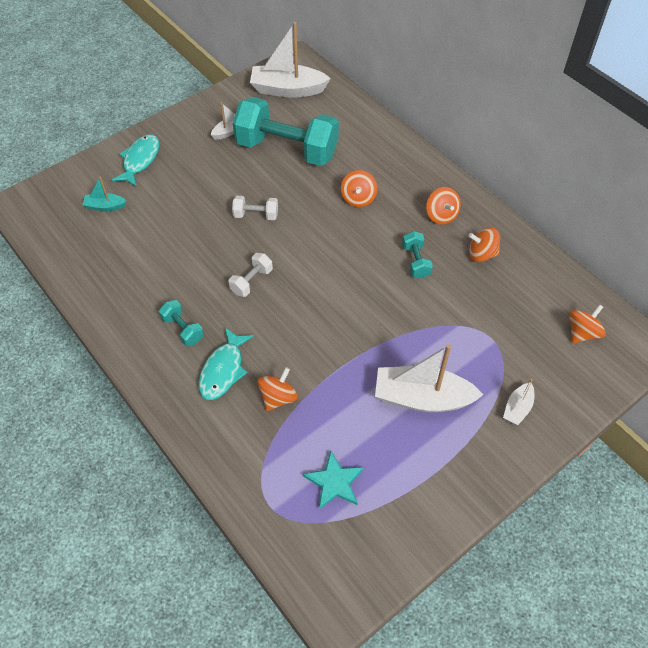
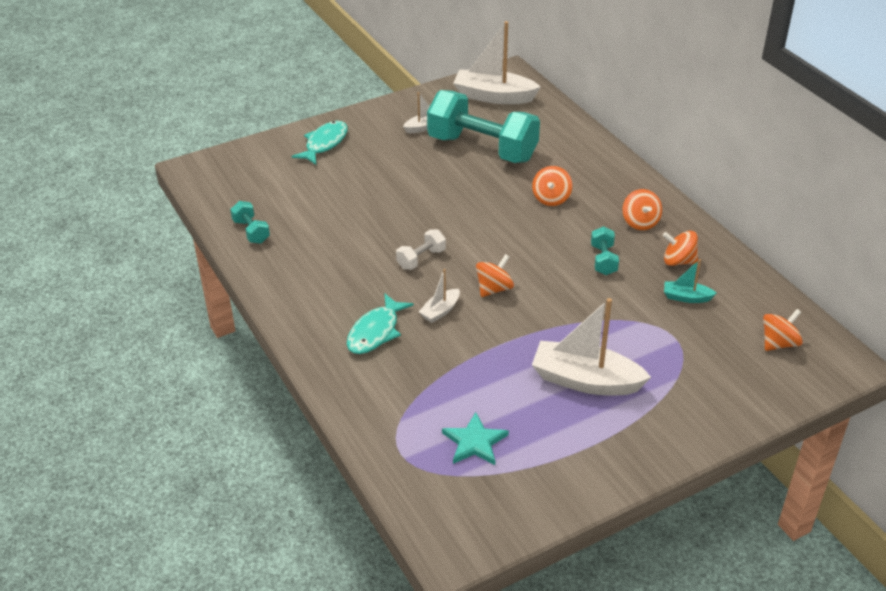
camera: 10 degrees right, 15 degrees down
turquoise boat [83,177,126,211] -> turquoise boat moved to [664,259,717,303]
turquoise dumbbell [159,300,204,346] -> turquoise dumbbell moved to [230,201,270,244]
white dumbbell [232,196,278,220] -> none
orange spinning top [258,367,298,411] -> orange spinning top moved to [476,254,514,297]
white boat [503,379,534,425] -> white boat moved to [419,269,460,323]

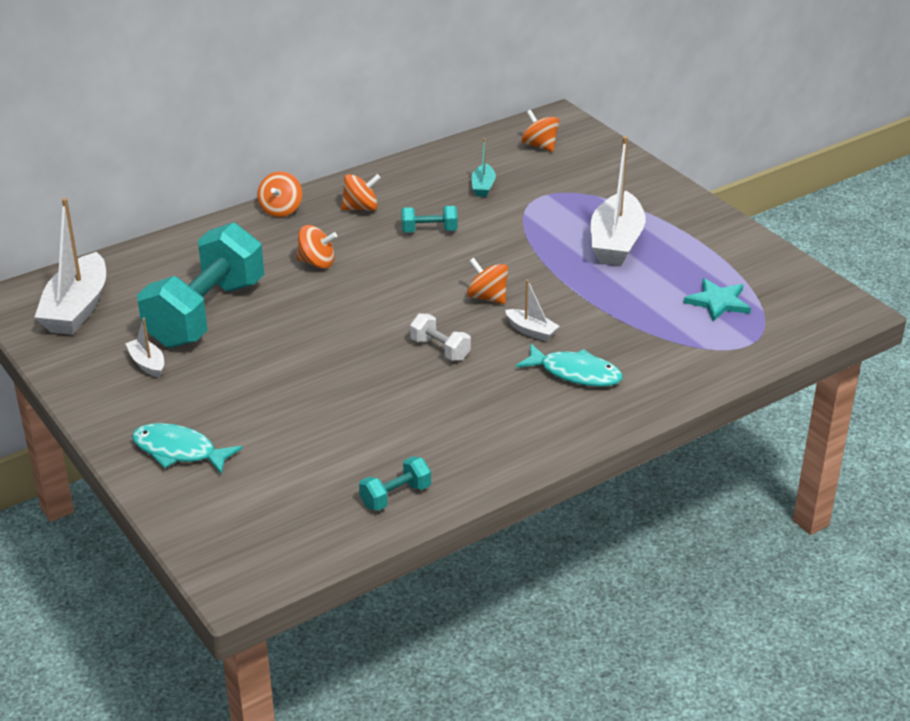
camera: 95 degrees left, 5 degrees down
orange spinning top [663,231,698,266] -> orange spinning top moved to [257,171,302,217]

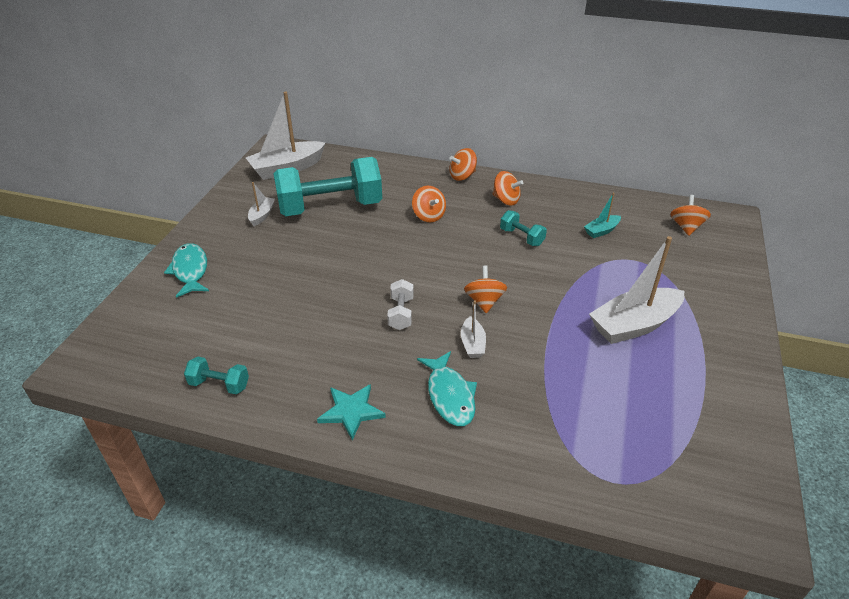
camera: 50 degrees right, 5 degrees up
turquoise star [683,278,751,321] -> turquoise star moved to [317,384,386,440]

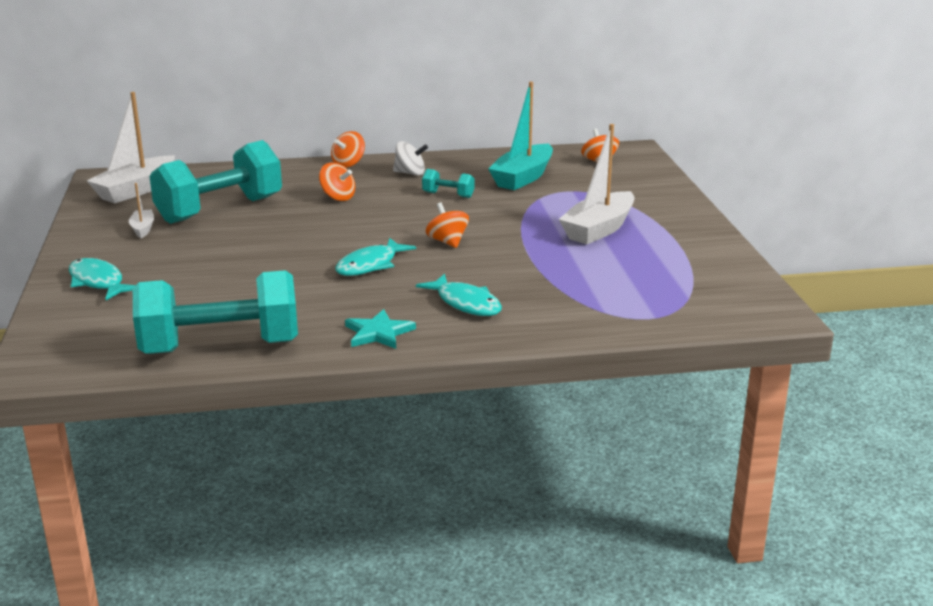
camera: 25 degrees left, 15 degrees down
turquoise dumbbell [184,356,249,394] -> turquoise dumbbell [133,270,298,354], size x2.37
white dumbbell [387,279,414,330] -> turquoise fish [335,238,416,276]
white boat [461,300,486,358] -> none
orange spinning top [492,171,523,206] -> white spinning top [393,141,428,176]
turquoise boat [584,193,621,238] -> turquoise boat [488,82,553,190], size x2.07

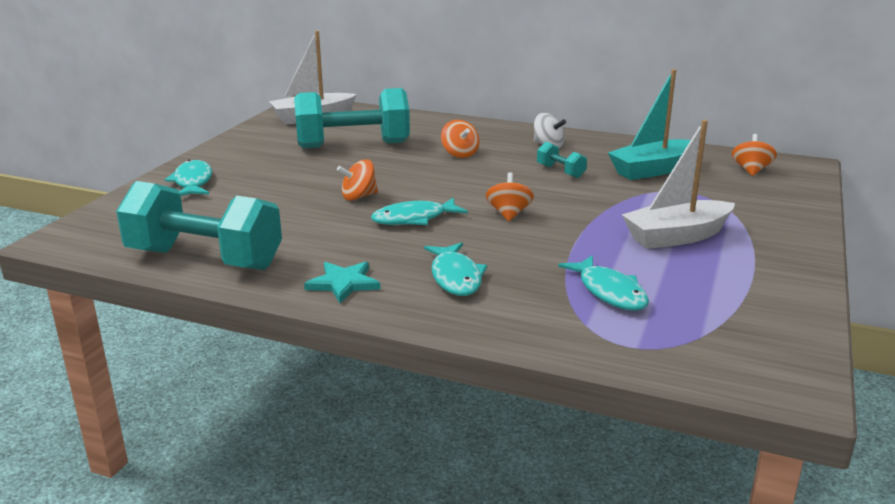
camera: 30 degrees right, 0 degrees up
white boat [129,183,154,238] -> none
orange spinning top [331,131,365,168] -> orange spinning top moved to [337,159,378,201]
none -> turquoise fish [558,256,649,311]

